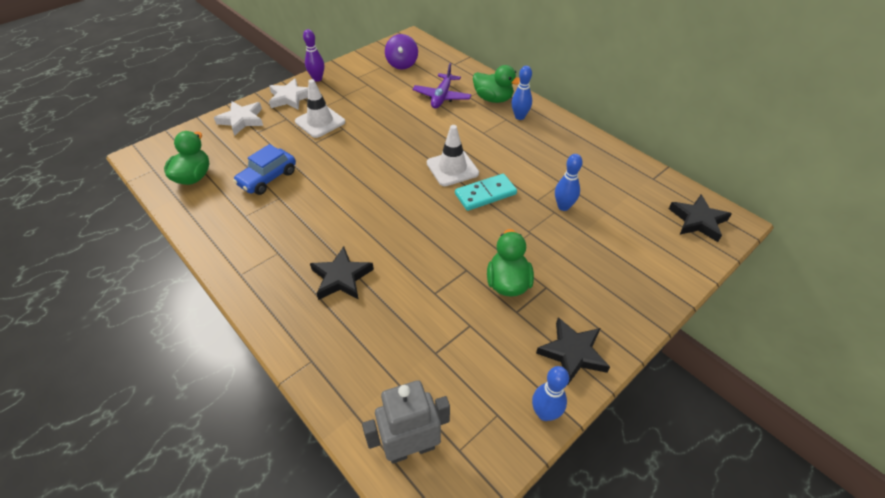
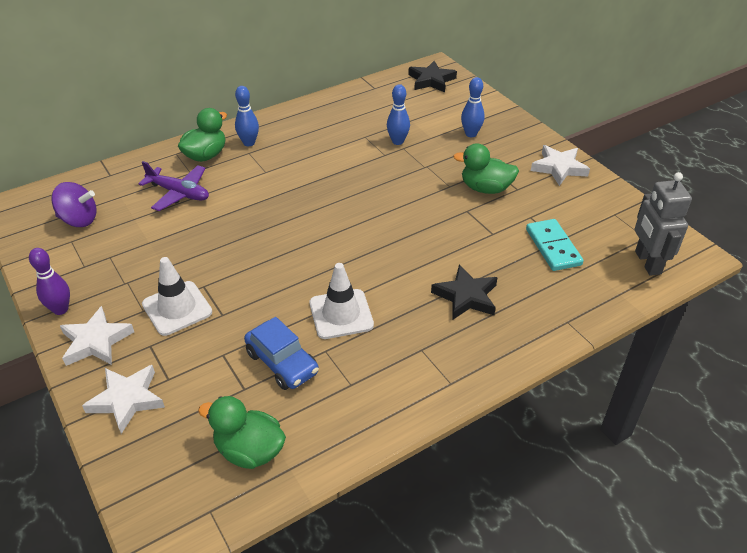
camera: 80 degrees left, 5 degrees down
white traffic cone [427,125,479,186] -> white traffic cone moved to [310,263,374,339]
turquoise domino [455,174,517,211] -> turquoise domino moved to [526,219,584,271]
blue bowling pin [532,366,569,421] -> blue bowling pin moved to [461,77,485,137]
black star [536,317,610,386] -> white star [531,145,590,186]

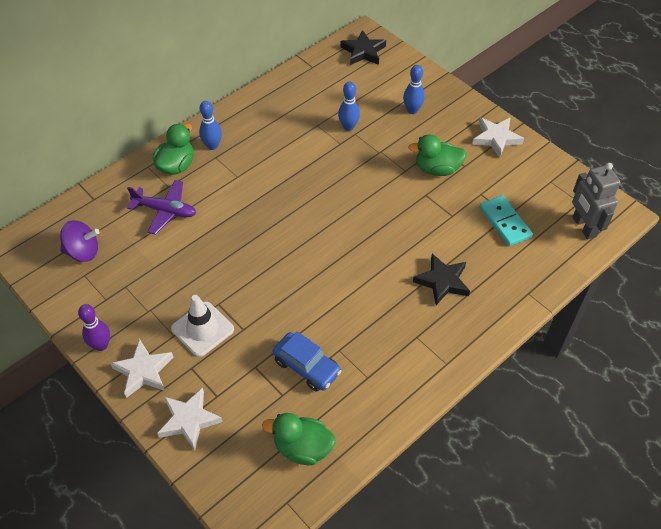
camera: 10 degrees left, 10 degrees up
white traffic cone [310,263,374,339] -> none

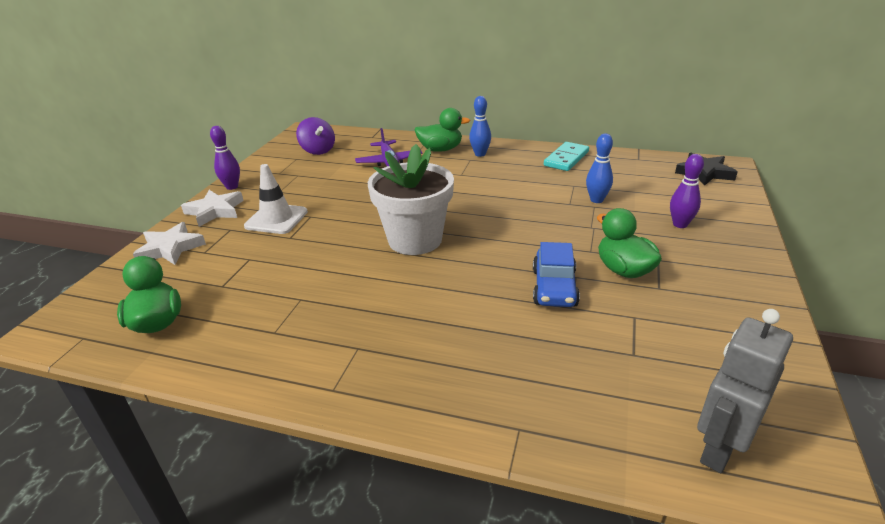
camera: 60 degrees right, 20 degrees down
blue car [272,331,342,392] -> blue car moved to [533,242,580,307]
blue bowling pin [403,65,425,114] -> purple bowling pin [670,154,704,228]
black star [413,254,470,305] -> none
white star [472,118,524,158] -> none
turquoise domino [480,195,533,246] -> turquoise domino moved to [544,142,589,171]
none -> white flower pot [368,144,454,255]

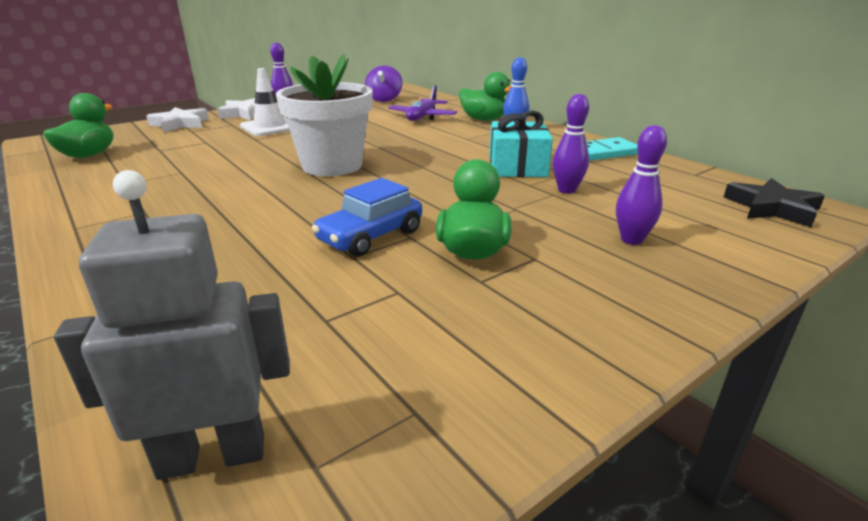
camera: 35 degrees right, 5 degrees down
blue bowling pin [586,134,613,203] -> purple bowling pin [552,94,589,194]
none -> turquoise gift [489,110,553,177]

